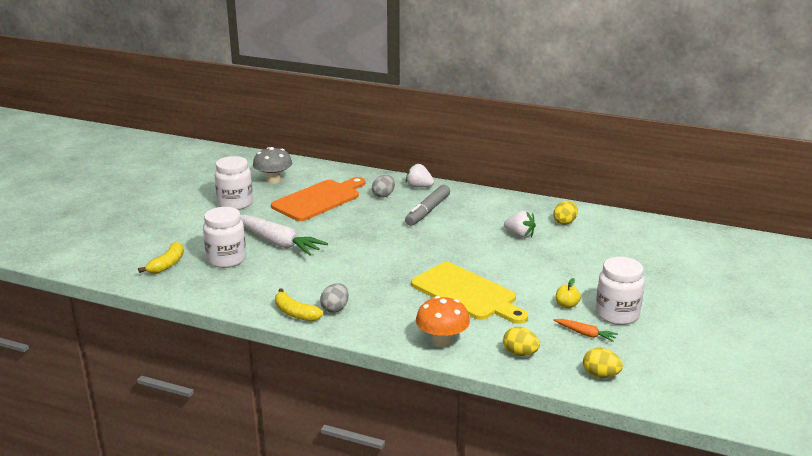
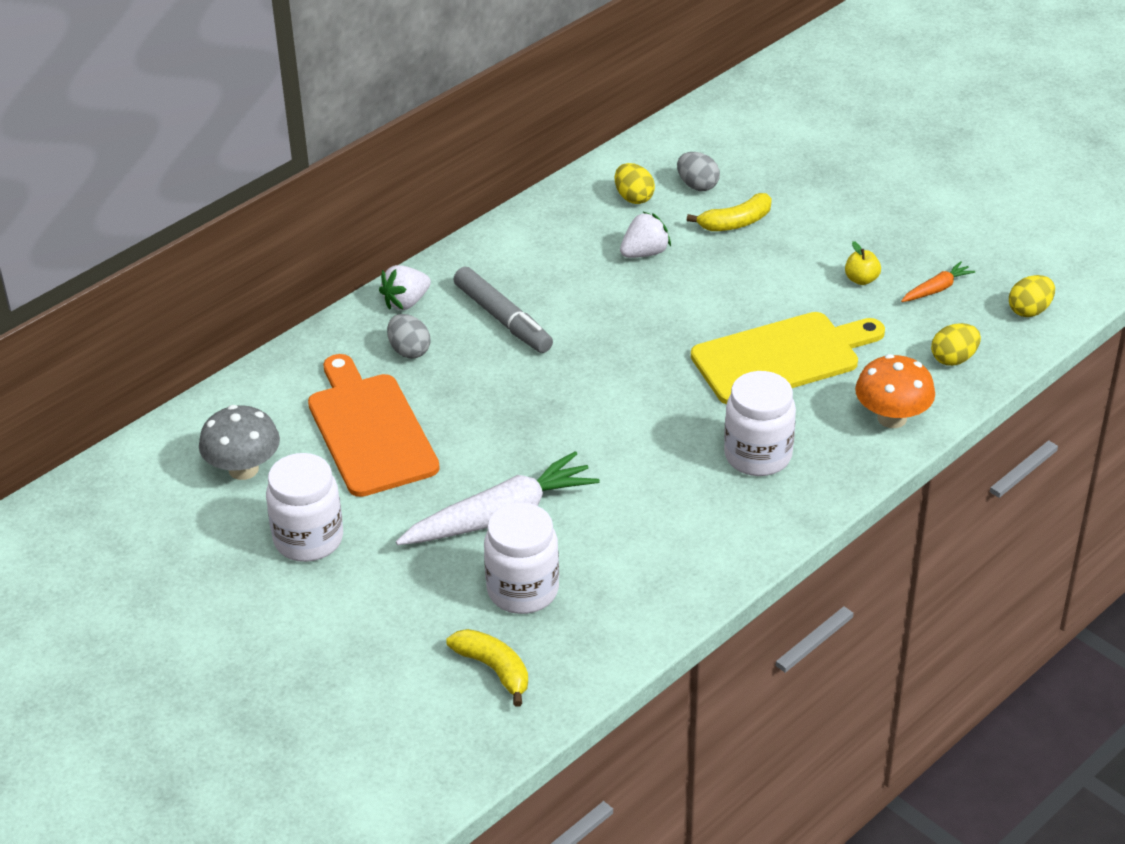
camera: 65 degrees left, 15 degrees up
yellow banana [275,288,323,321] -> yellow banana moved to [687,193,772,231]
grey egg [320,283,349,313] -> grey egg moved to [677,152,720,191]
white jar [596,257,645,325] -> white jar moved to [724,371,796,476]

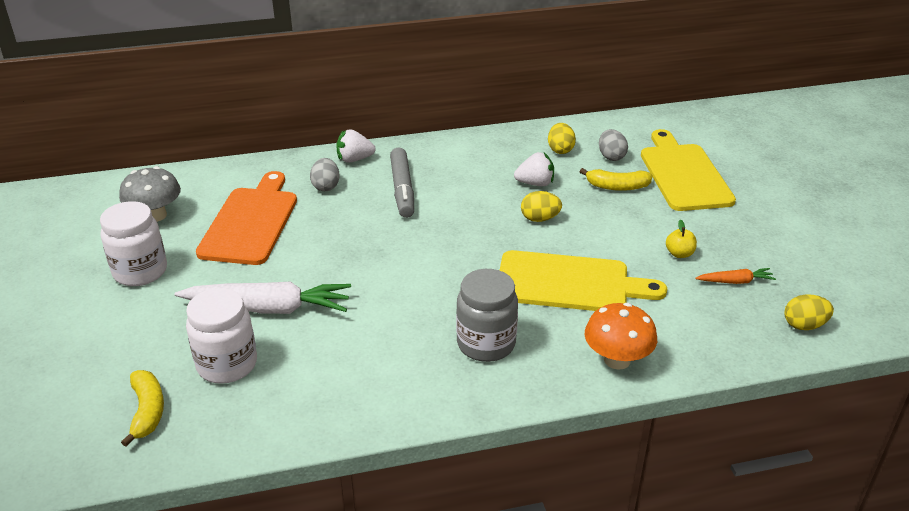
camera: 30 degrees right, 5 degrees down
white jar [724,371,796,476] -> grey jar [456,269,518,362]
yellow egg [931,323,981,366] -> yellow egg moved to [521,191,562,222]
none -> yellow cutting board [641,129,736,211]

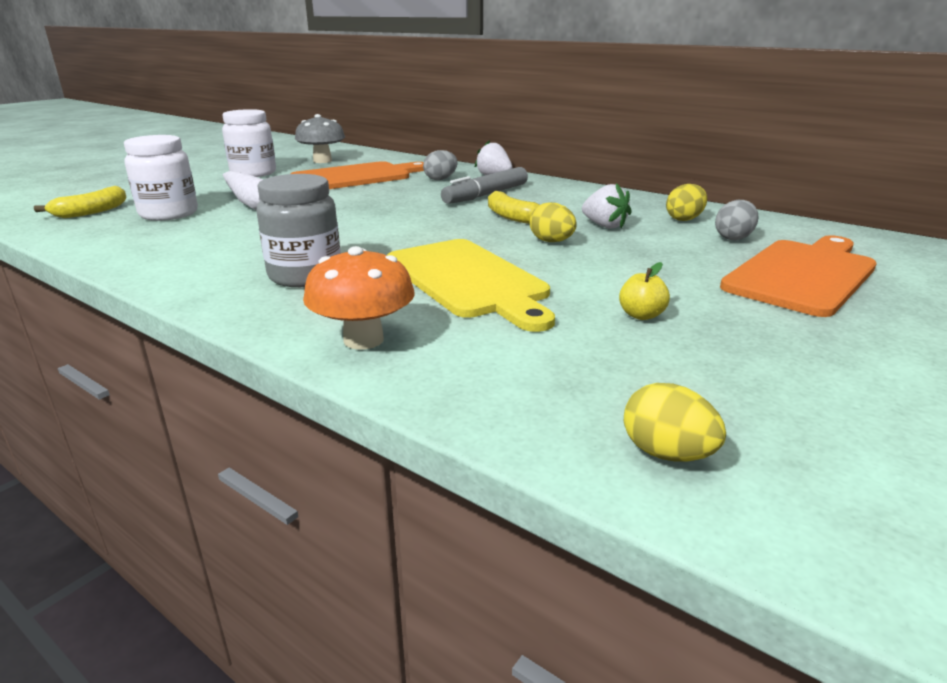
camera: 50 degrees right, 10 degrees down
yellow banana [579,168,653,191] -> yellow banana moved to [488,191,539,224]
yellow cutting board [641,129,736,211] -> orange cutting board [720,235,877,317]
orange carrot [695,268,776,284] -> none

